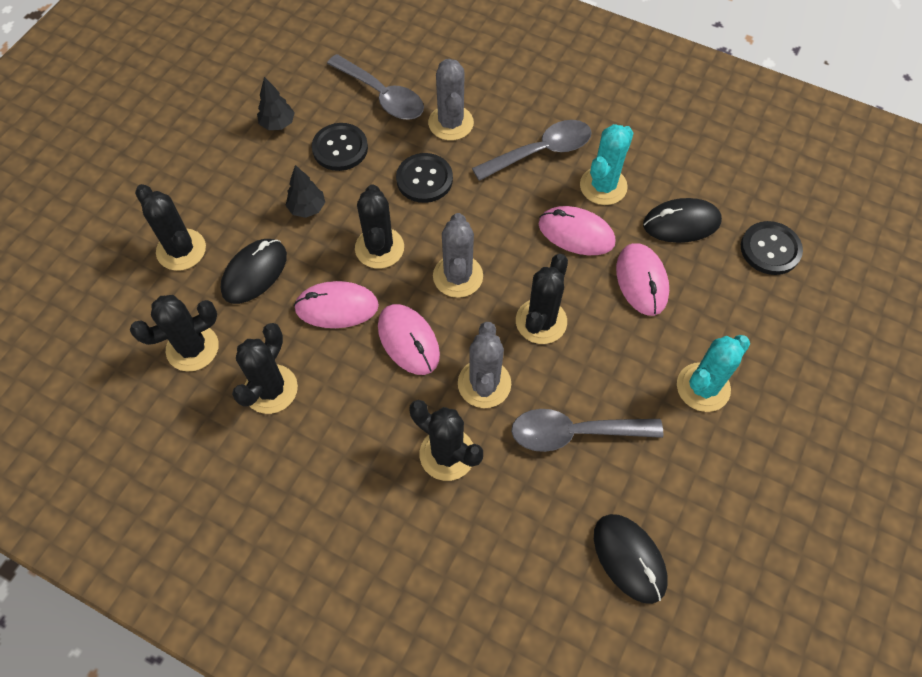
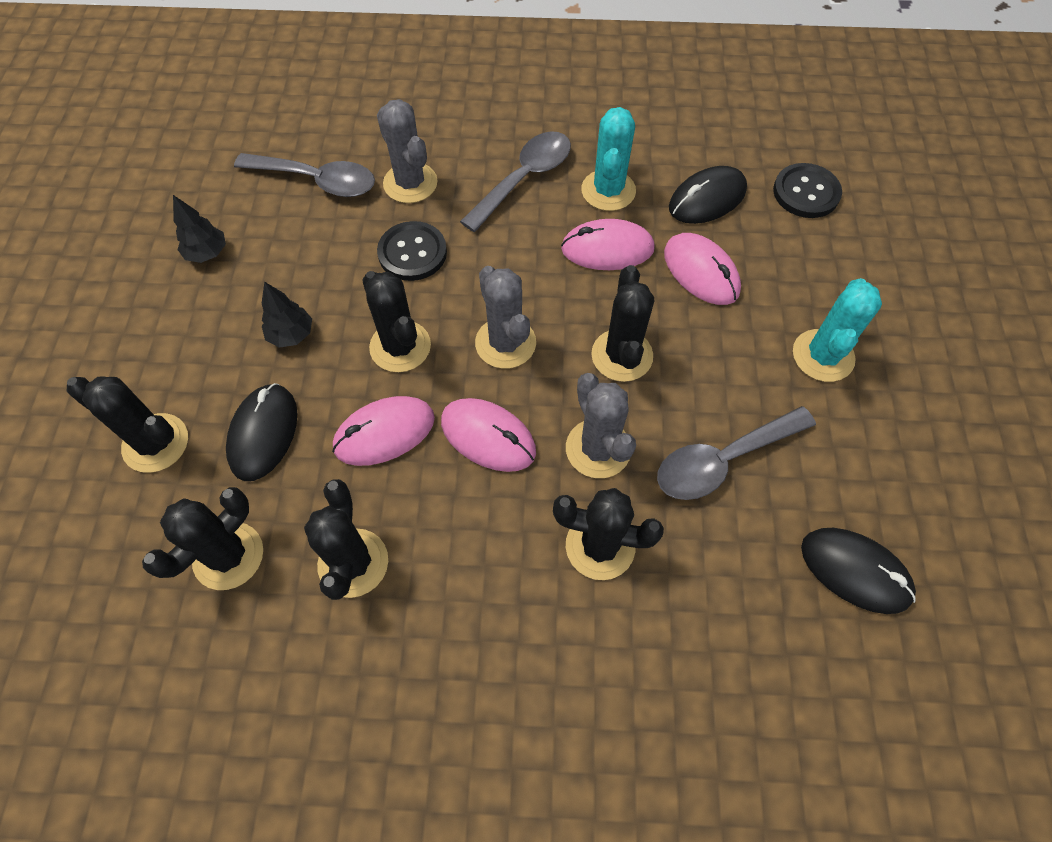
camera: 25 degrees left, 0 degrees up
black button [312,123,368,171] -> none

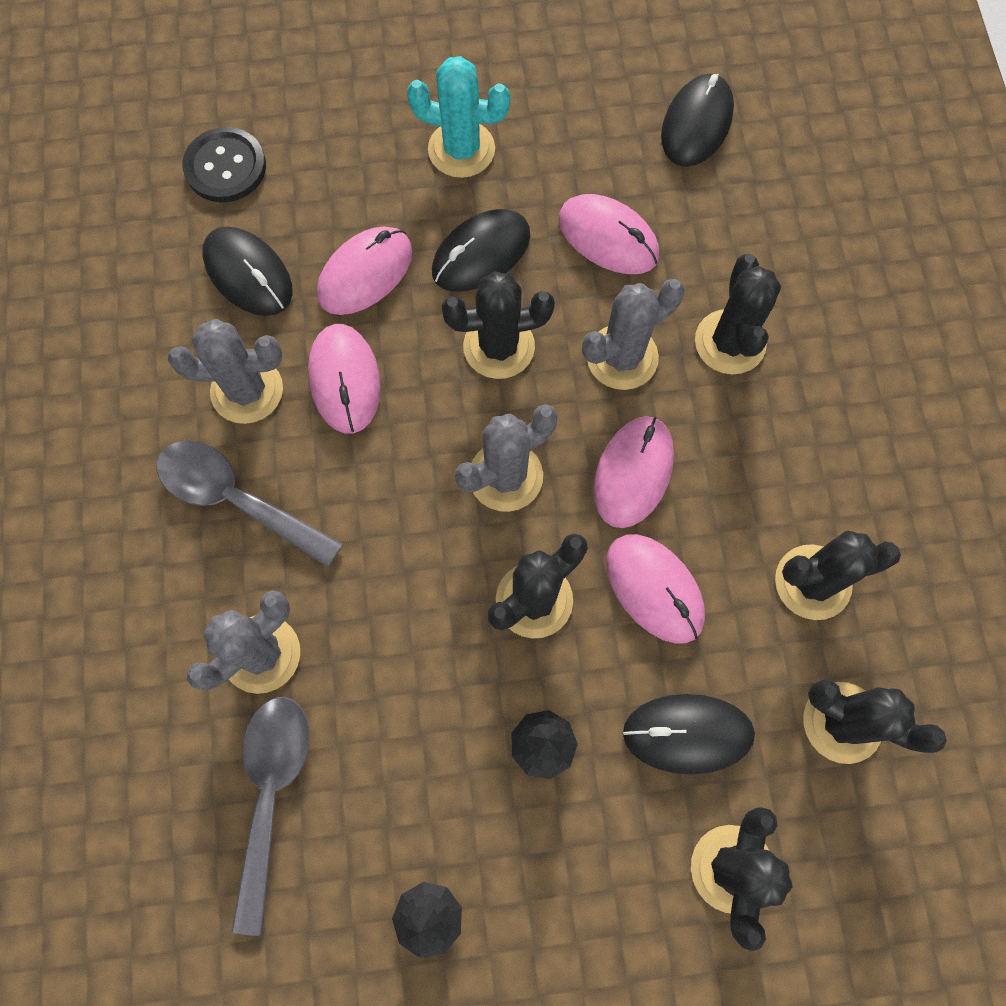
camera: 100 degrees left, 10 degrees up
black button [377,221,447,281] -> none
turquoise cactus [581,107,636,211] -> grey cactus [168,319,283,424]
grey spoon [657,406,816,500] -> pink mouse [559,194,659,274]
none -> black mouse [432,209,530,292]

